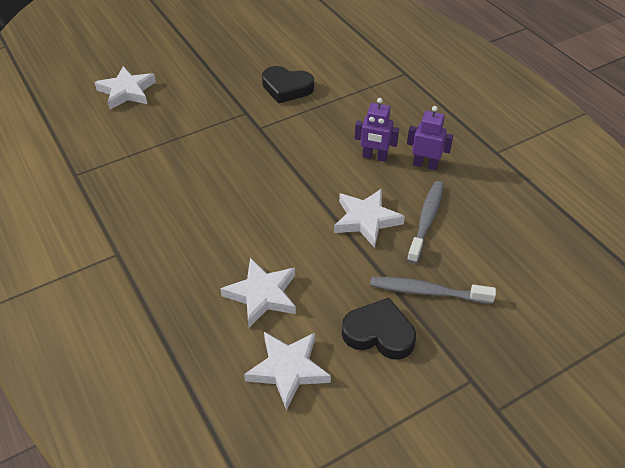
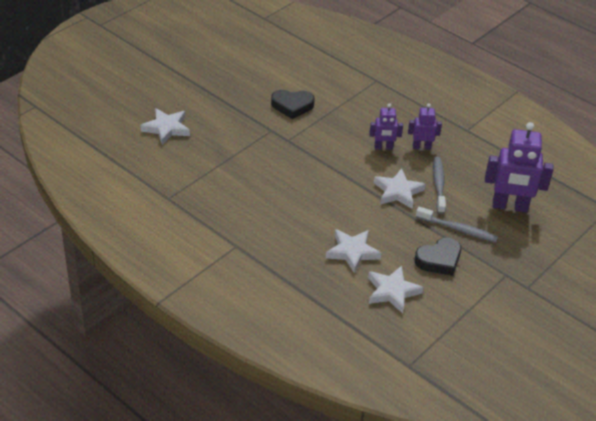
camera: 20 degrees left, 5 degrees down
black heart [342,298,416,360] -> black heart turned 150 degrees clockwise [415,237,461,276]
grey toothbrush [370,277,496,304] -> grey toothbrush turned 150 degrees counterclockwise [416,207,498,243]
none -> purple robot [485,122,554,212]

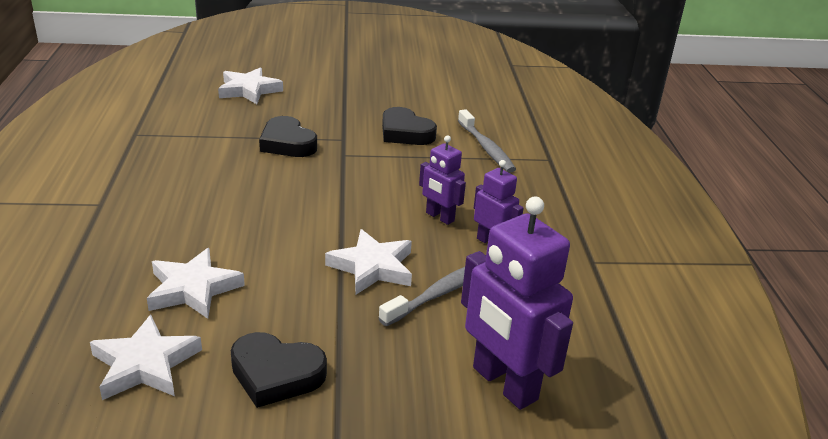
camera: 45 degrees right, 10 degrees down
grey toothbrush [416,207,498,243] -> grey toothbrush moved to [458,109,516,173]
none -> black heart [259,116,317,157]

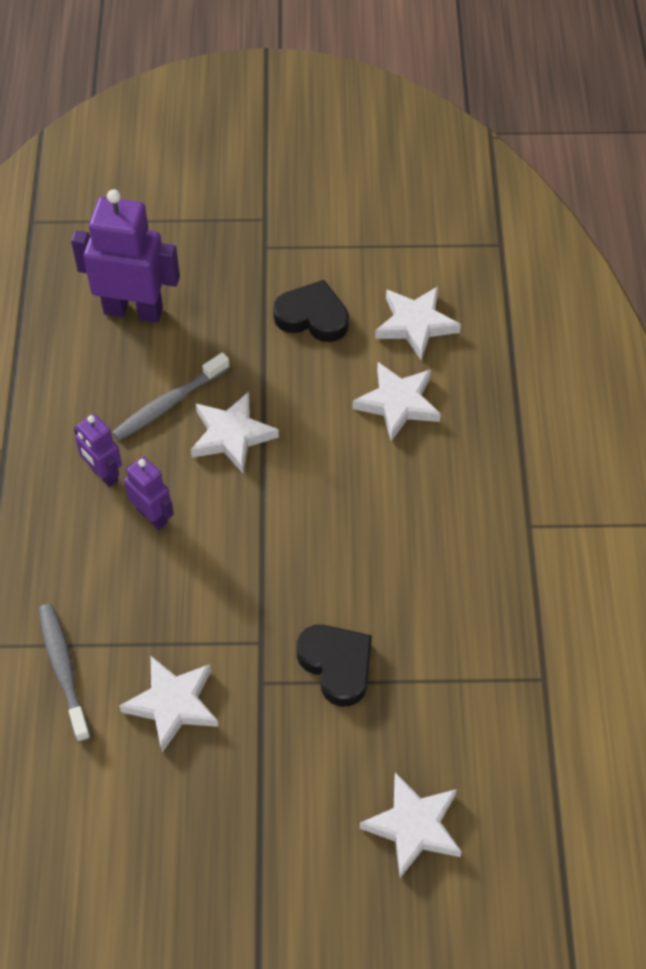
camera: 175 degrees left, 25 degrees up
black heart [382,107,437,145] -> white star [119,655,219,753]
purple robot [461,196,573,410] -> purple robot turned 45 degrees counterclockwise [71,189,180,323]

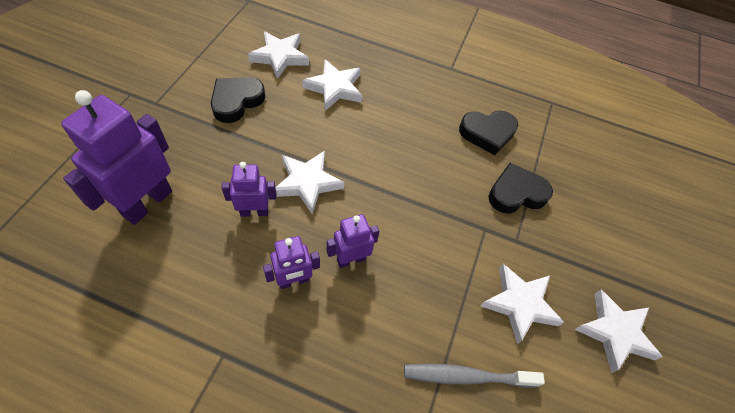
camera: 75 degrees left, 0 degrees up
grey toothbrush [112,352,230,440] -> purple robot [222,162,277,217]
white star [360,772,462,878] -> white star moved to [574,290,663,373]
none -> black heart [459,111,518,155]

